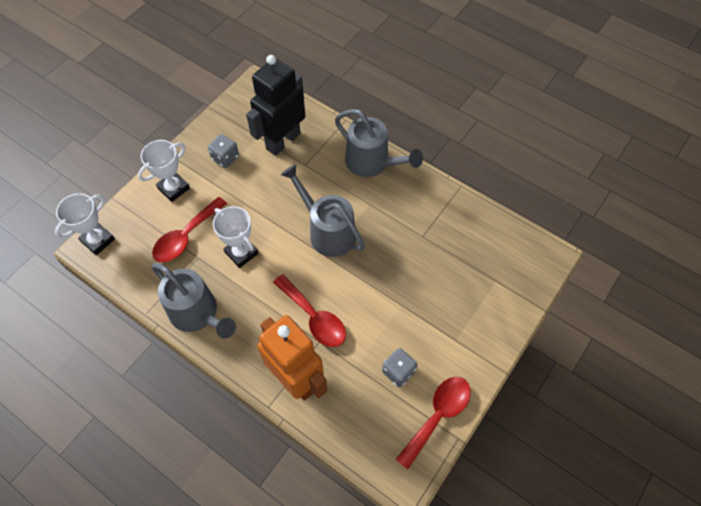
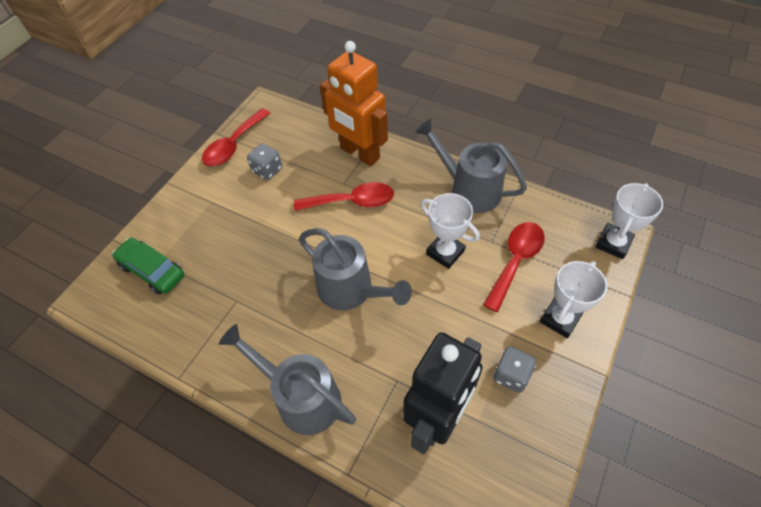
camera: 175 degrees right, 5 degrees down
red spoon [273,274,346,347] -> red spoon turned 135 degrees clockwise [294,182,394,211]
none -> green car [112,238,184,295]

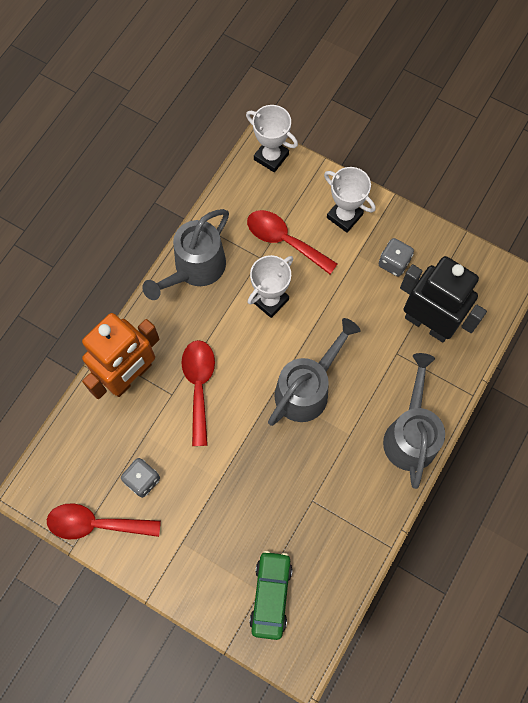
camera: 90 degrees left, 15 degrees up
green car [112,238,184,295] -> green car turned 150 degrees clockwise [249,551,292,640]
red spoon [202,108,270,166] -> red spoon turned 150 degrees clockwise [47,503,161,539]
grey watering can [219,324,356,435] -> grey watering can turned 150 degrees clockwise [383,353,445,489]

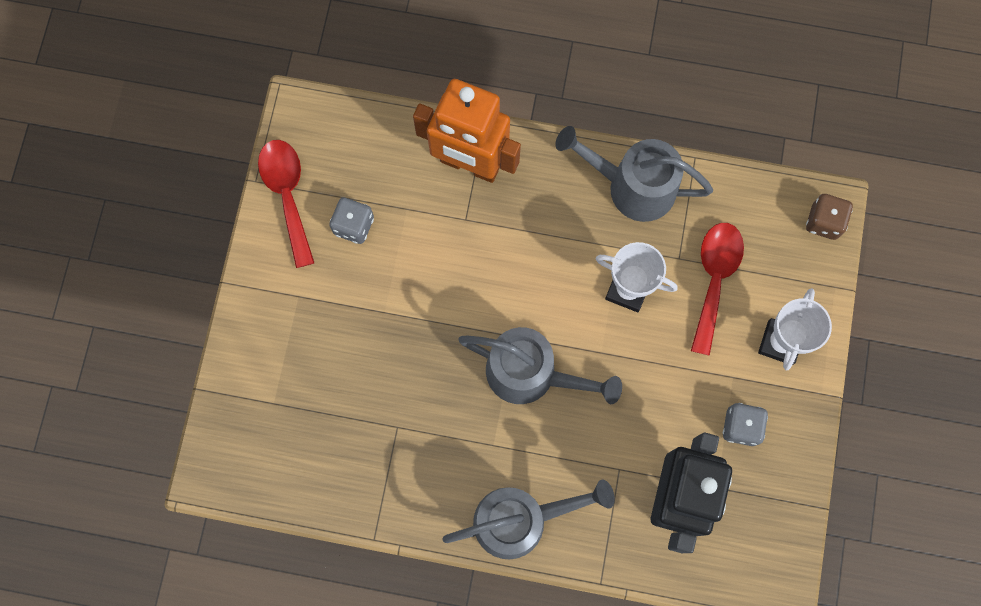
camera: 70 degrees right, 5 degrees up
red spoon [182,340,215,446] -> none
white trophy [246,105,298,173] -> brown dice [806,194,853,240]
green car [249,551,292,640] -> none

